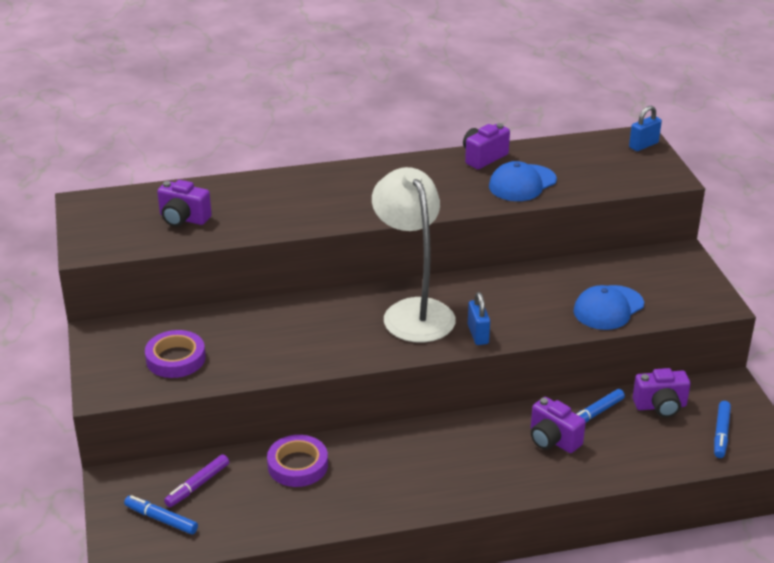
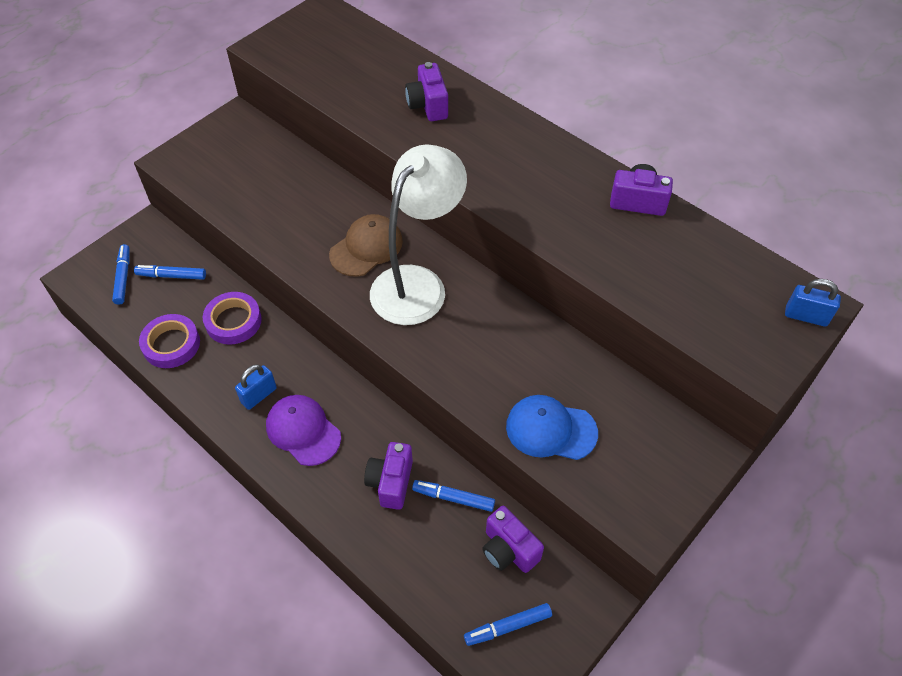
camera: 55 degrees right, 20 degrees up
purple tape [145,330,206,378] -> purple tape moved to [139,314,200,368]
purple camera [157,180,212,227] -> purple camera moved to [405,62,448,121]
purple marker [164,454,229,507] -> blue marker [134,265,206,280]
blue padlock [468,292,490,345] -> blue padlock moved to [235,364,277,410]
blue cap [489,161,557,201] -> none
none -> purple cap [266,395,341,466]
none -> brown cap [329,214,403,277]

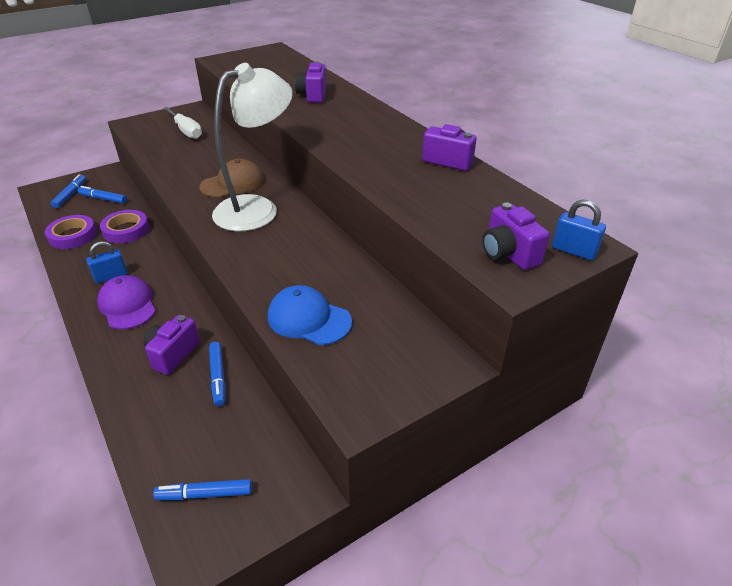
camera: 15 degrees right, 15 degrees down
blue marker [412,480,495,512] -> blue marker turned 135 degrees counterclockwise [209,342,225,406]
purple camera [482,506,544,573] -> purple camera moved to [482,203,550,270]
none -> white screwdriver [163,107,202,139]

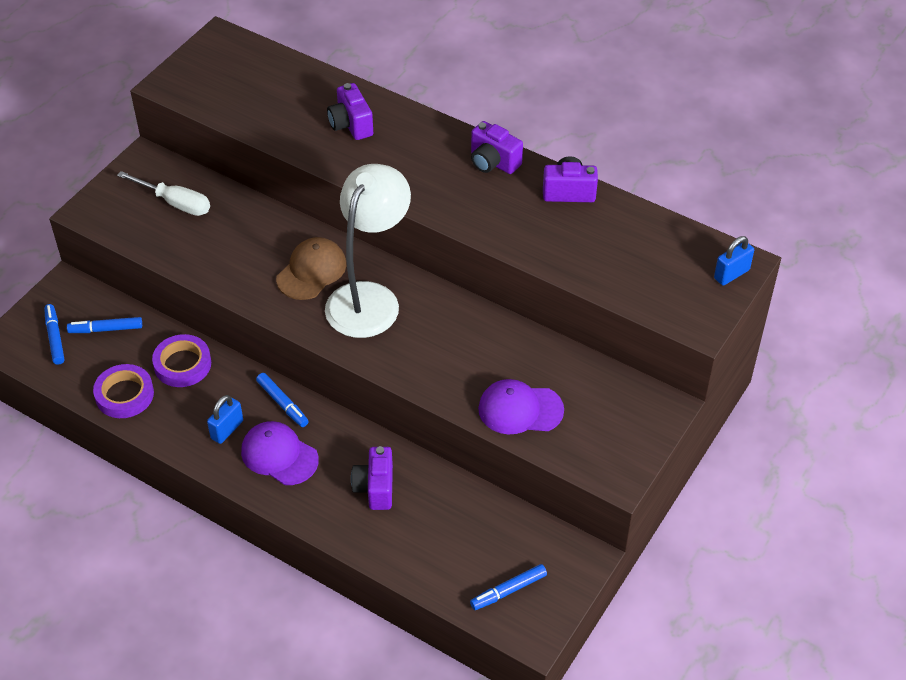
camera: 25 degrees left, 10 degrees up
blue marker [209,342,225,406] -> blue marker moved to [256,373,309,427]
blue cap [268,285,352,345] -> purple cap [478,379,564,434]
purple camera [482,203,550,270] -> purple camera moved to [471,121,523,174]
blue padlock [552,200,606,260] -> blue padlock turned 45 degrees counterclockwise [714,236,754,285]

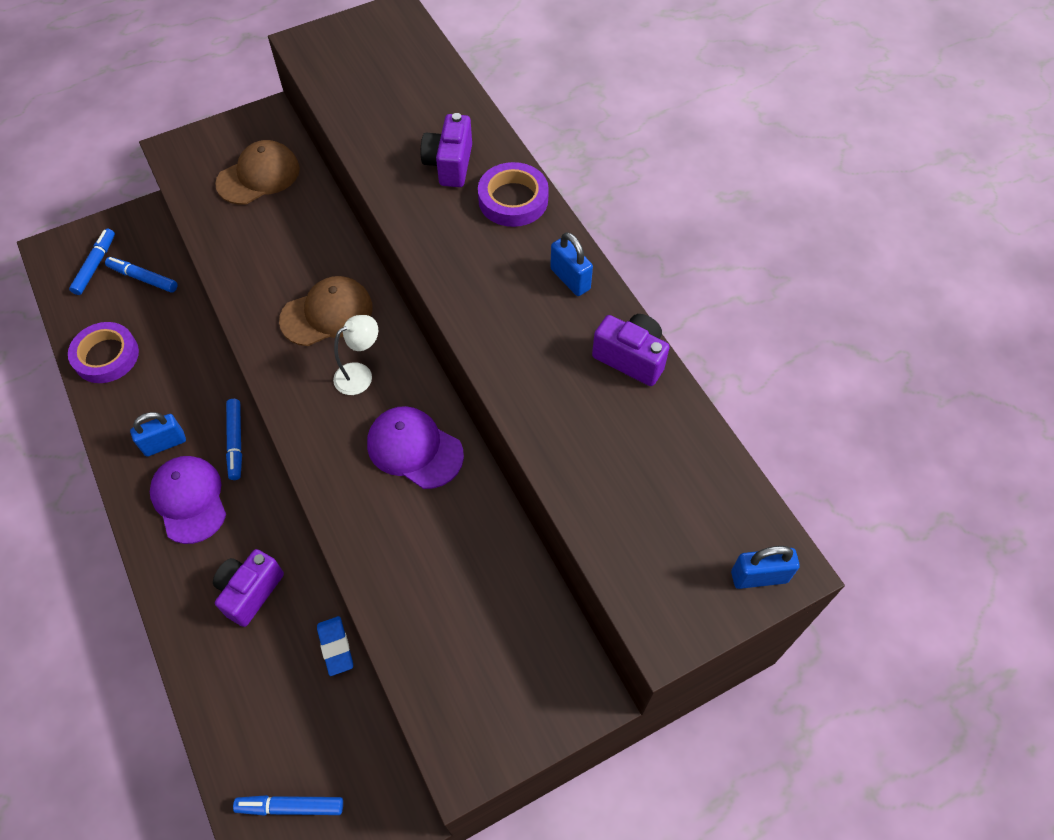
camera: 30 degrees right, 10 degrees up
white screwdriver [117,171,210,216] -> brown cap [215,140,300,205]
purple tape [152,334,211,387] -> purple tape moved to [478,162,549,227]
white lamp [325,164,411,338] -> white lamp [333,315,378,395], size x0.43
purple camera [471,121,523,174] -> blue padlock [550,232,593,296]
purple cap [478,379,564,434] -> purple cap moved to [367,406,464,489]
none -> blue eraser [317,616,353,676]

